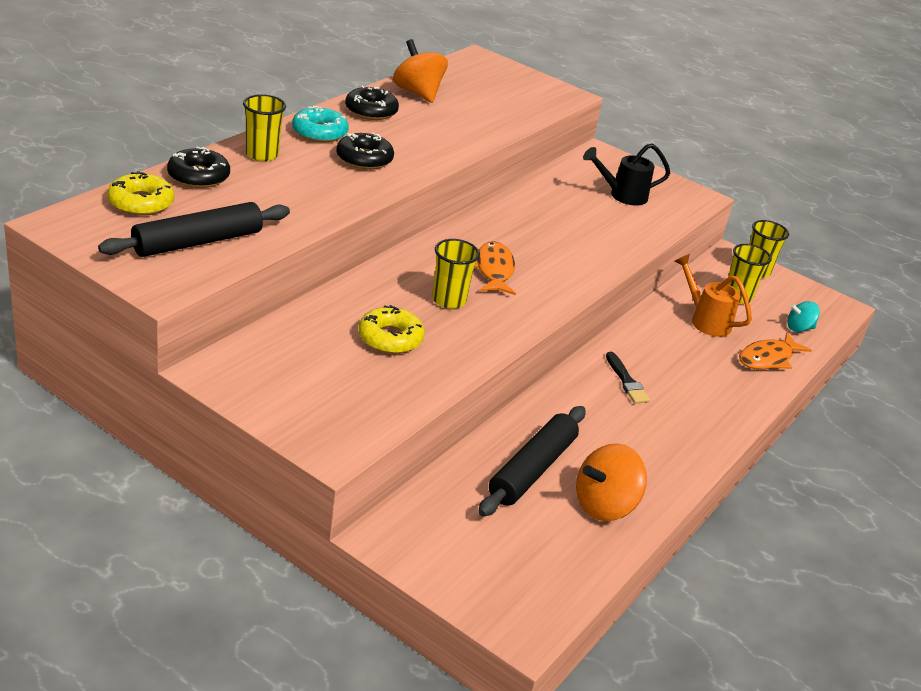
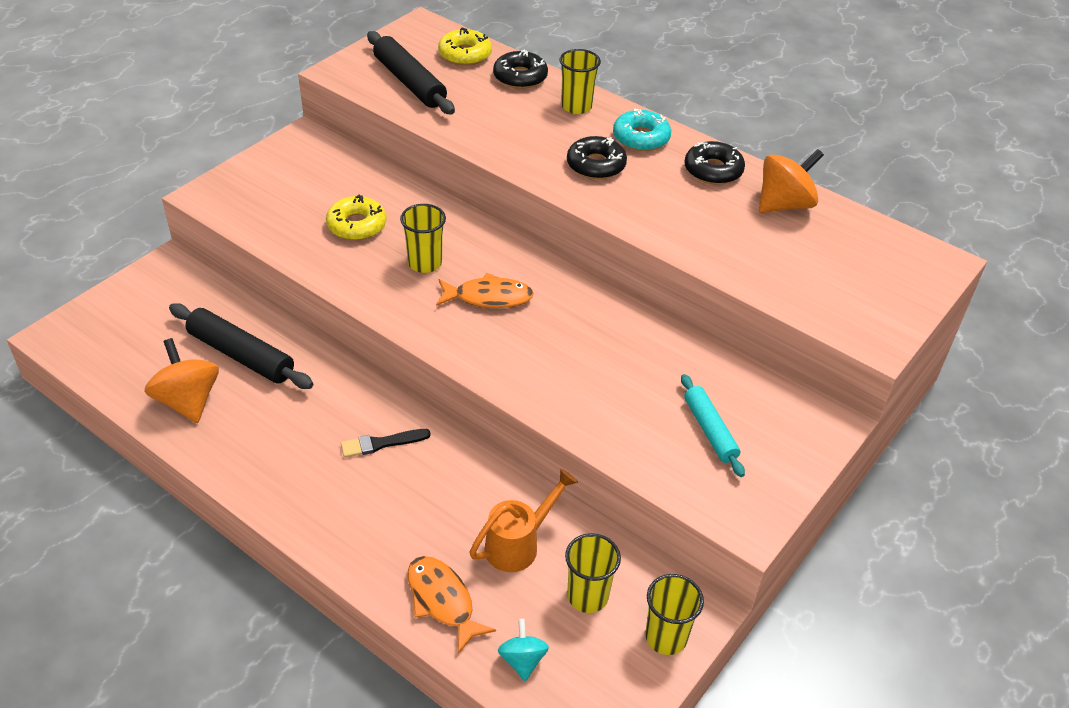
camera: 95 degrees right, 10 degrees up
black watering can [583,143,670,206] -> turquoise rolling pin [681,374,745,477]

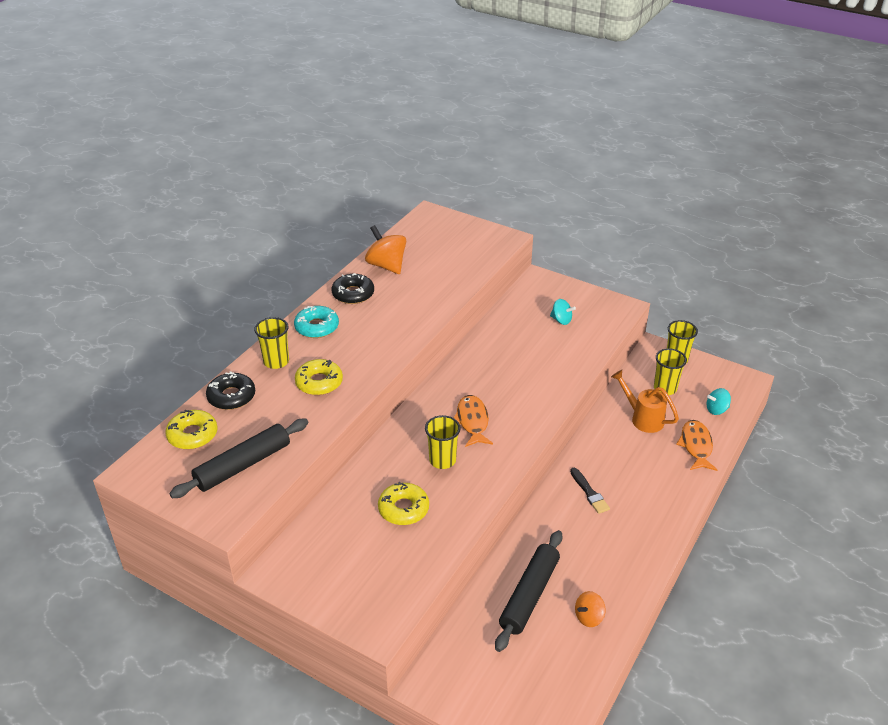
camera: 95 degrees left, 5 degrees down
orange spinning top [144,338,219,423] -> orange spinning top [575,591,606,627], size x0.58
orange fish [408,556,496,654] -> orange fish turned 135 degrees clockwise [676,420,717,471]
black donut [567,136,627,179] -> none
turquoise rolling pin [681,374,745,477] -> turquoise spinning top [550,299,576,325]
none -> yellow donut [295,359,343,395]

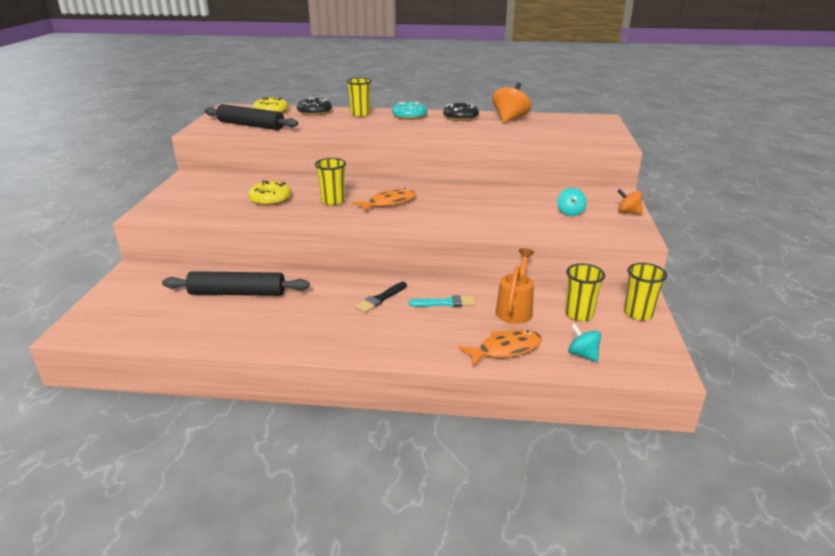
camera: 65 degrees right, 10 degrees down
yellow donut [295,359,343,395] -> none
orange spinning top [575,591,606,627] -> orange spinning top moved to [617,189,643,215]
none -> turquoise brush [409,295,476,307]

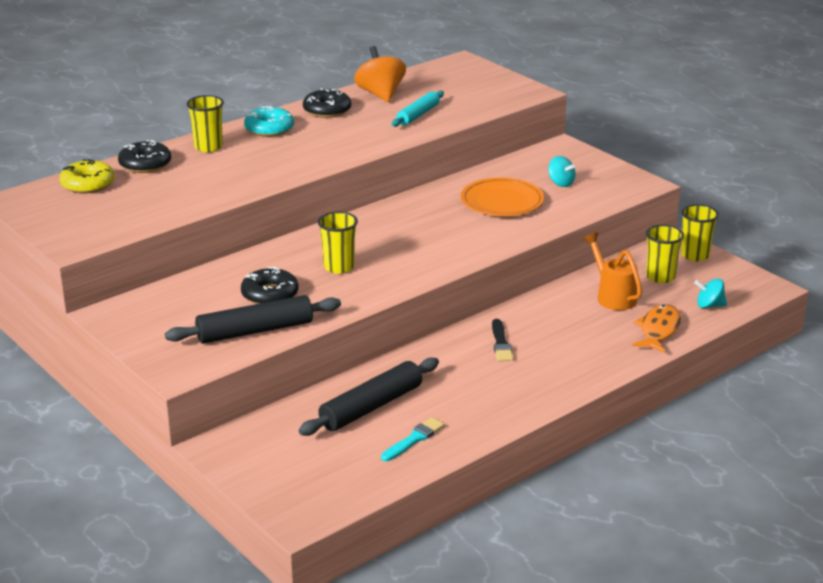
camera: 45 degrees left, 0 degrees up
black rolling pin [204,104,298,130] -> black rolling pin moved to [165,295,341,344]
yellow donut [248,181,291,206] -> black donut [241,267,298,304]
orange fish [352,188,416,212] -> none
turquoise brush [409,295,476,307] -> turquoise brush moved to [381,417,445,461]
orange spinning top [617,189,643,215] -> none
none -> turquoise rolling pin [392,91,444,127]
none -> orange plate [461,178,544,216]

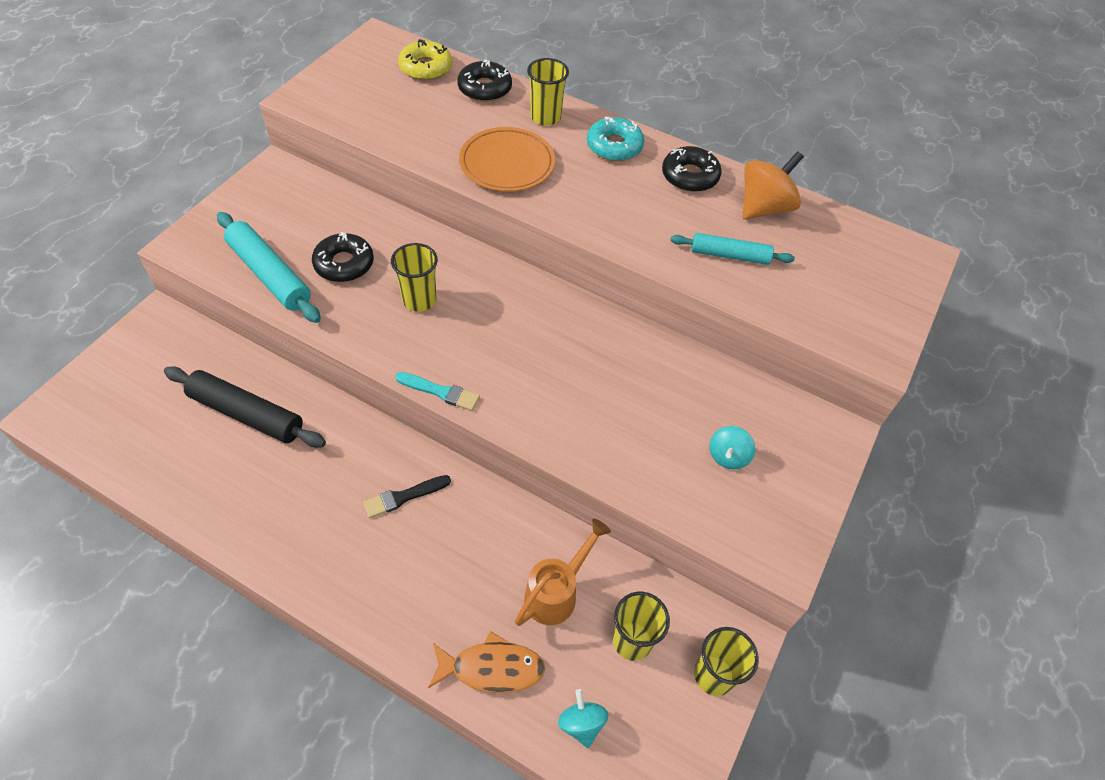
camera: 65 degrees right, 25 degrees up
black rolling pin [165,295,341,344] -> turquoise rolling pin [217,212,321,323]
turquoise brush [381,417,445,461] -> turquoise brush moved to [395,372,480,411]
orange plate [461,178,544,216] -> orange plate moved to [459,127,555,192]

